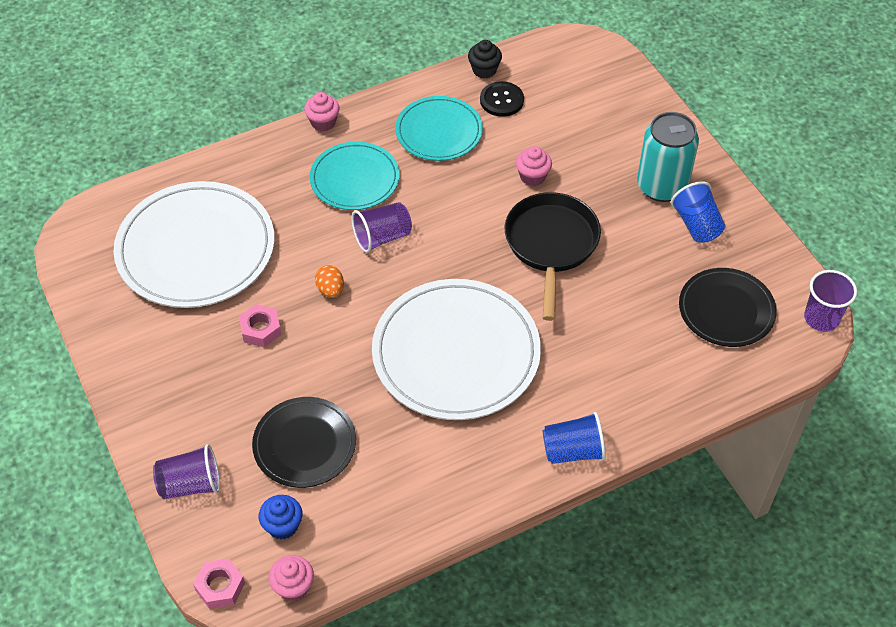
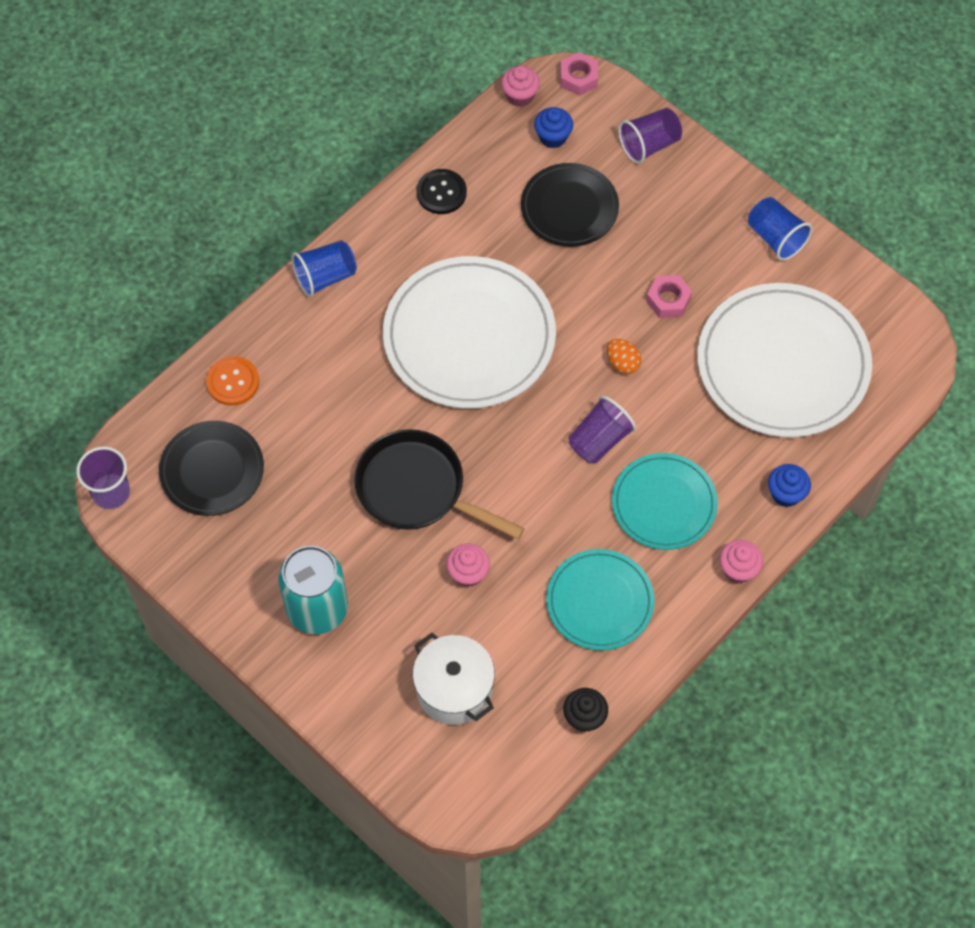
camera: 160 degrees right, 10 degrees up
black button [480,81,524,117] -> black button moved to [416,169,467,214]
black pan [505,192,601,321] -> black pan turned 135 degrees clockwise [354,429,525,539]
blue cup [671,181,725,243] -> blue cup moved to [748,197,813,261]
none -> orange button [206,356,259,406]
none -> white pot [413,633,495,725]
none -> blue cupcake [768,464,811,507]

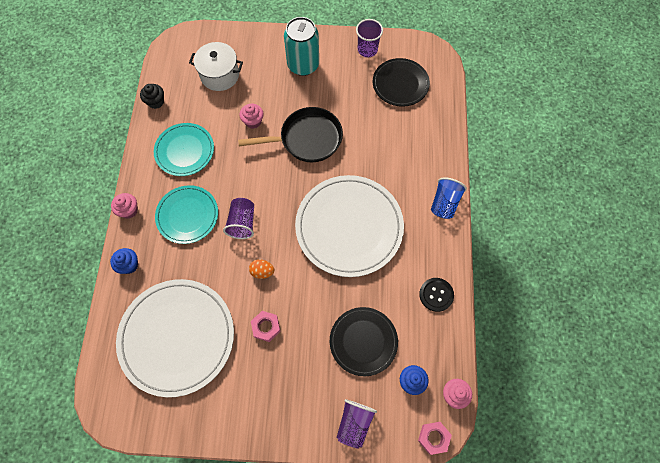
camera: 140 degrees right, 5 degrees up
purple cup [76,446,130,509] -> purple cup moved to [356,19,383,57]
orange button [206,356,259,406] -> none
blue cup [748,197,813,261] -> none

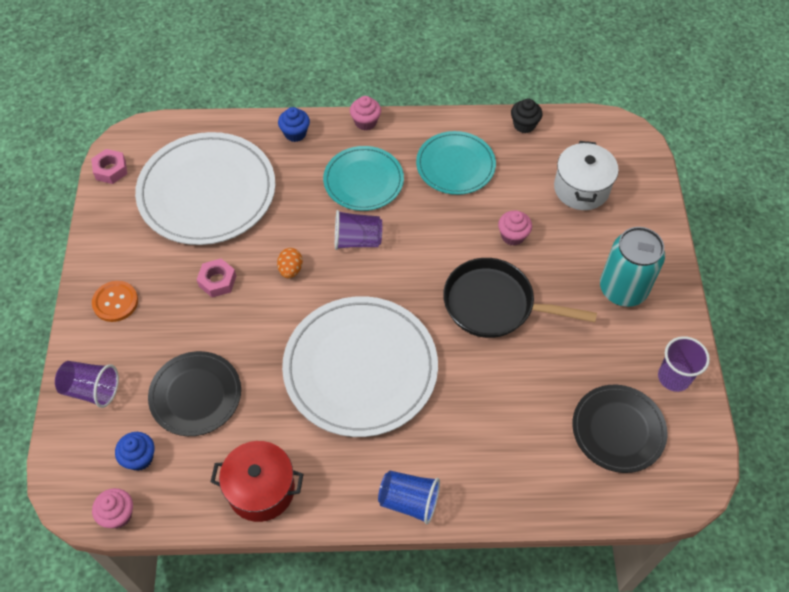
camera: 85 degrees right, 10 degrees down
black pan [238,107,343,162] -> black pan turned 120 degrees clockwise [443,258,597,338]
pink nut [418,422,452,455] -> pink nut moved to [91,149,127,184]
black button [419,278,454,312] -> red pot [211,441,304,522]
none -> orange button [92,281,138,322]

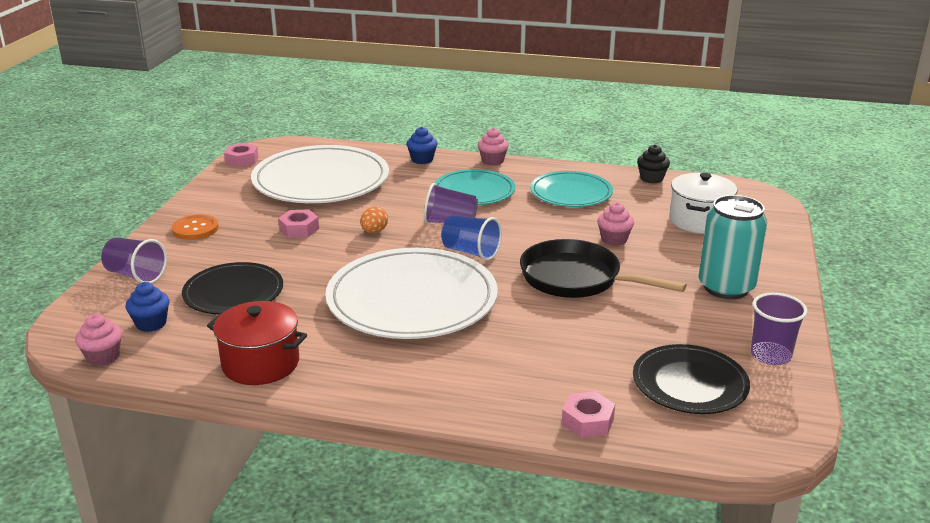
camera: 15 degrees right, 30 degrees down
blue cup [378,471,440,524] -> blue cup moved to [441,215,502,261]
none -> pink nut [562,391,615,438]

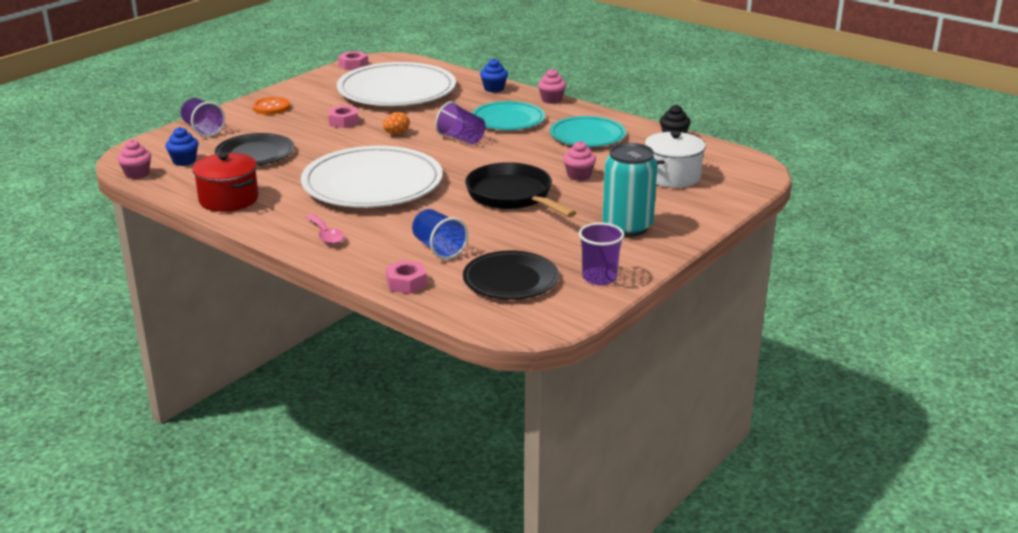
camera: 25 degrees right, 0 degrees up
blue cup [441,215,502,261] -> blue cup moved to [412,209,468,259]
none -> pink spoon [305,214,344,244]

